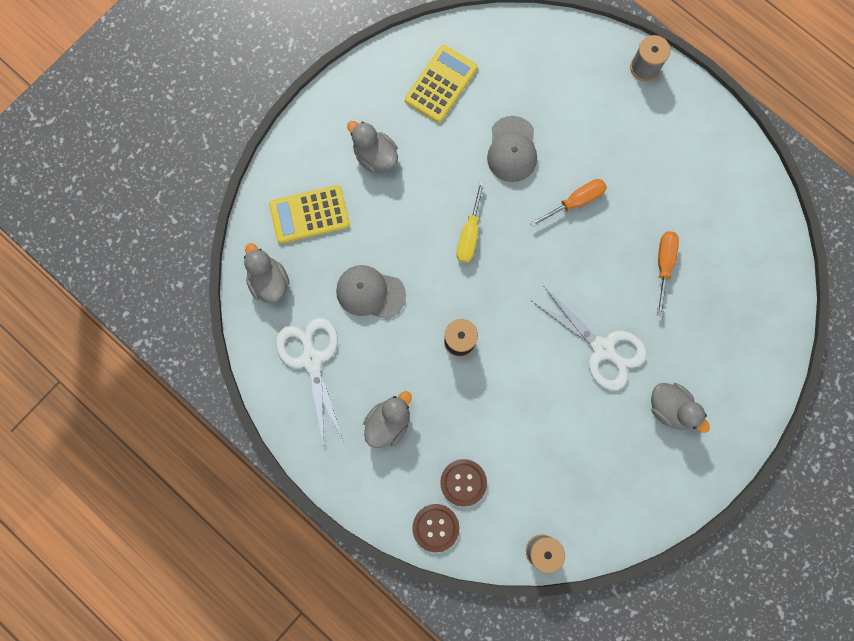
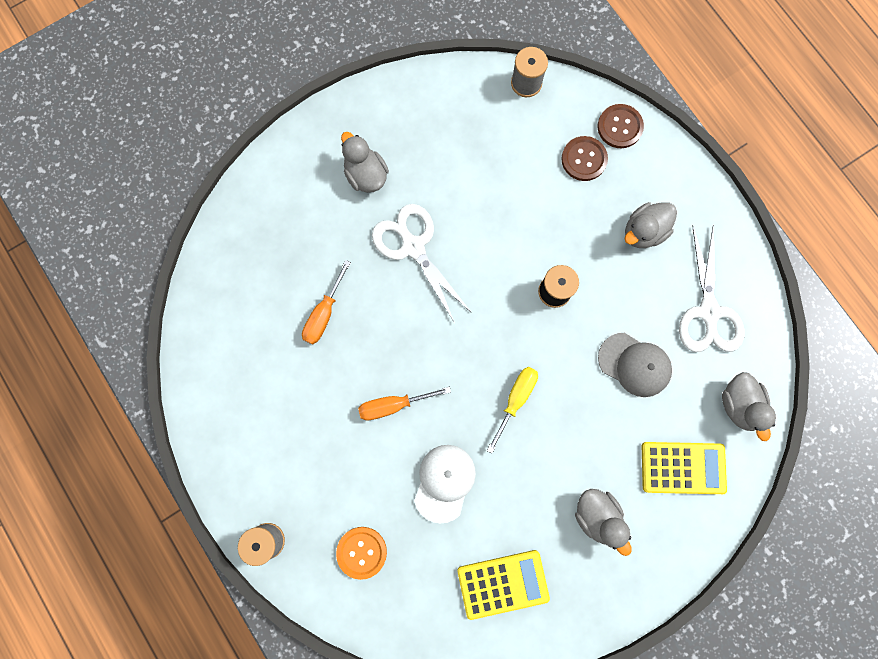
camera: 165 degrees left, 0 degrees up
yellow calculator [405,45,477,123] -> yellow calculator turned 150 degrees counterclockwise [457,550,550,620]
grey cap [487,116,537,182] -> white cap [414,445,476,523]
none -> orange button [336,527,387,580]

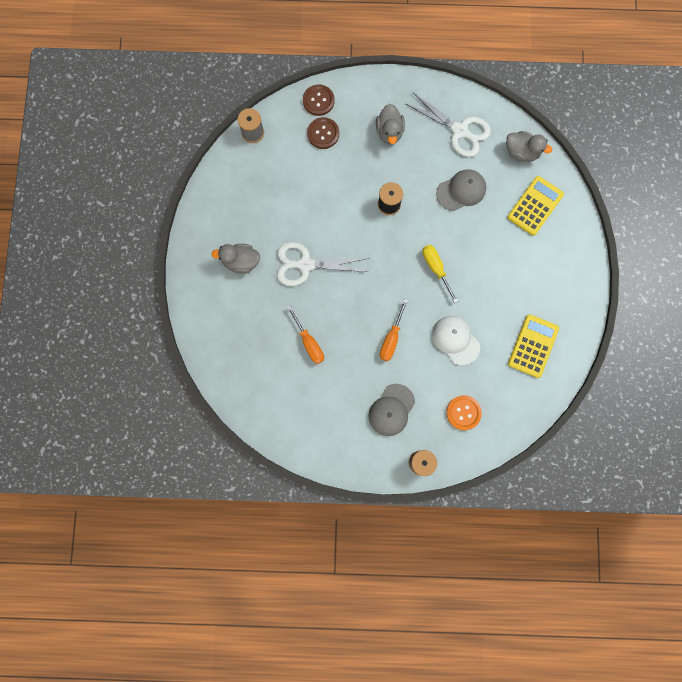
camera: 55 degrees left, 0 degrees up
grey duck [575,489,632,556] -> none
none -> grey cap [368,384,415,436]

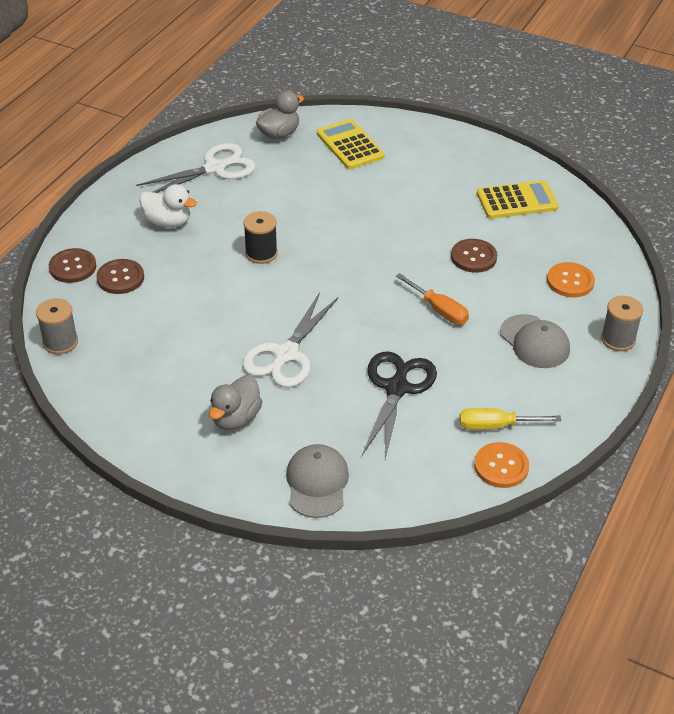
camera: 65 degrees left, 35 degrees down
orange screwdriver [287,306,324,364] -> black scissors [362,351,437,459]
grey duck [376,104,405,144] -> white duck [139,184,197,227]
yellow screwdriver [422,245,458,303] -> yellow screwdriver moved to [459,408,562,430]
white cap [432,316,480,365] -> brown button [451,239,497,273]
grey cap [436,170,486,211] -> grey cap moved to [286,444,349,518]
yellow calculator [508,314,559,378] -> yellow calculator turned 120 degrees clockwise [477,180,559,219]
none -> orange button [474,442,529,488]

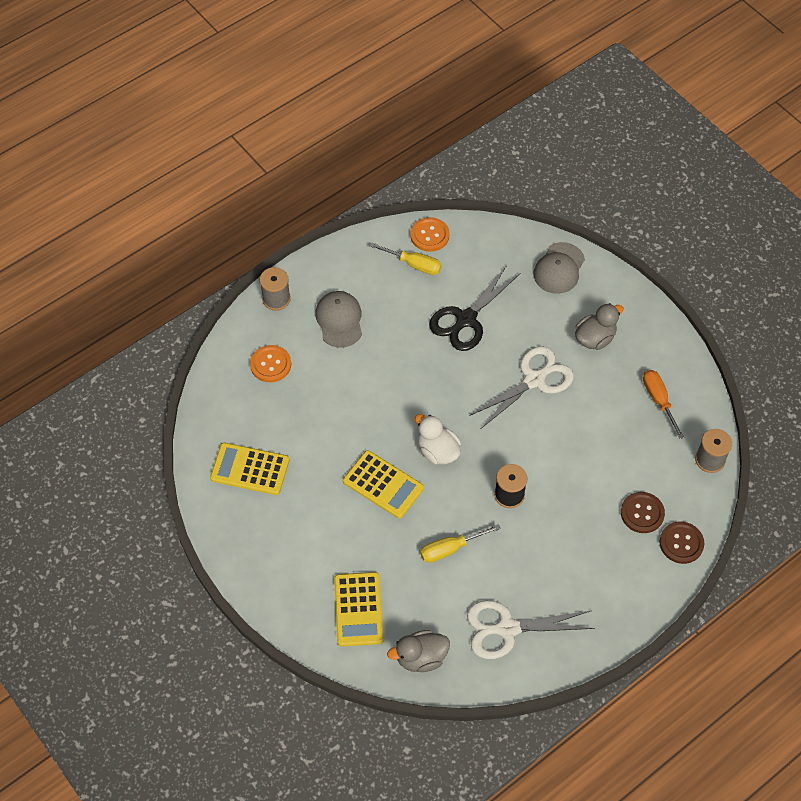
camera: 155 degrees left, 15 degrees up
white duck [139,184,197,227] -> white duck moved to [415,414,461,465]
orange screwdriver [396,273,469,325] -> orange screwdriver moved to [643,370,684,439]
brown button [451,239,497,273] -> none
none -> yellow calculator [343,450,424,519]
none -> yellow screwdriver [420,524,501,563]

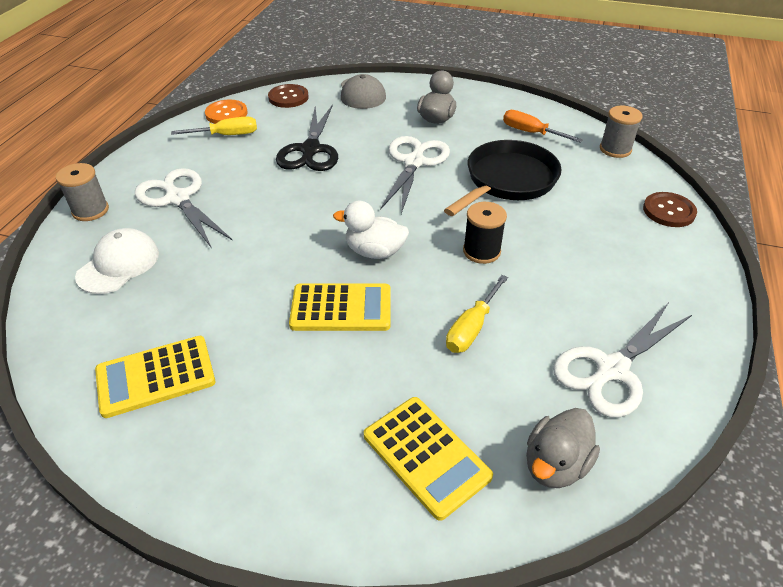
camera: 35 degrees left, 15 degrees down
orange button [250,345,291,382] -> white cap [75,228,159,294]
grey cap [315,291,362,348] -> white scissors [135,168,233,247]
brown button [621,492,665,533] -> brown button moved to [268,84,309,108]
none -> black pan [444,140,561,216]

